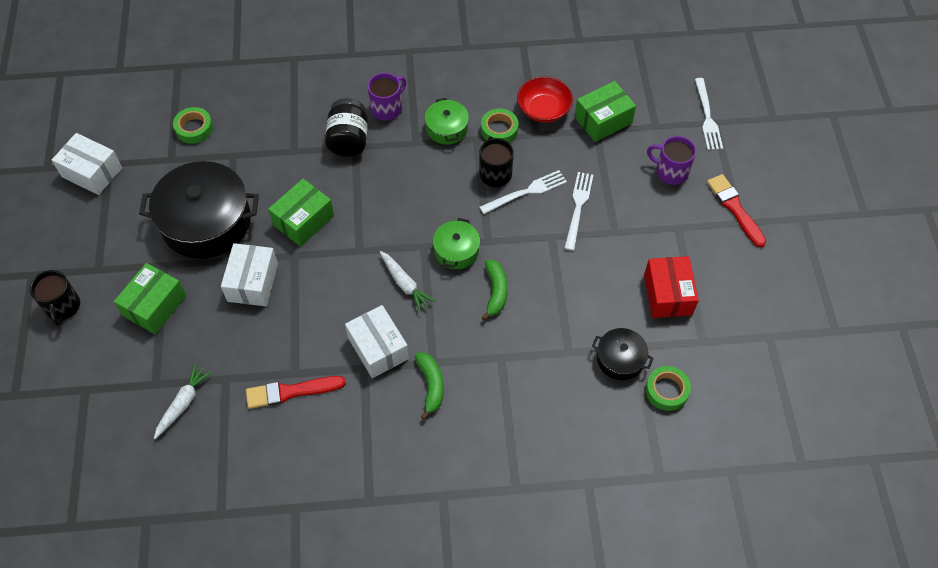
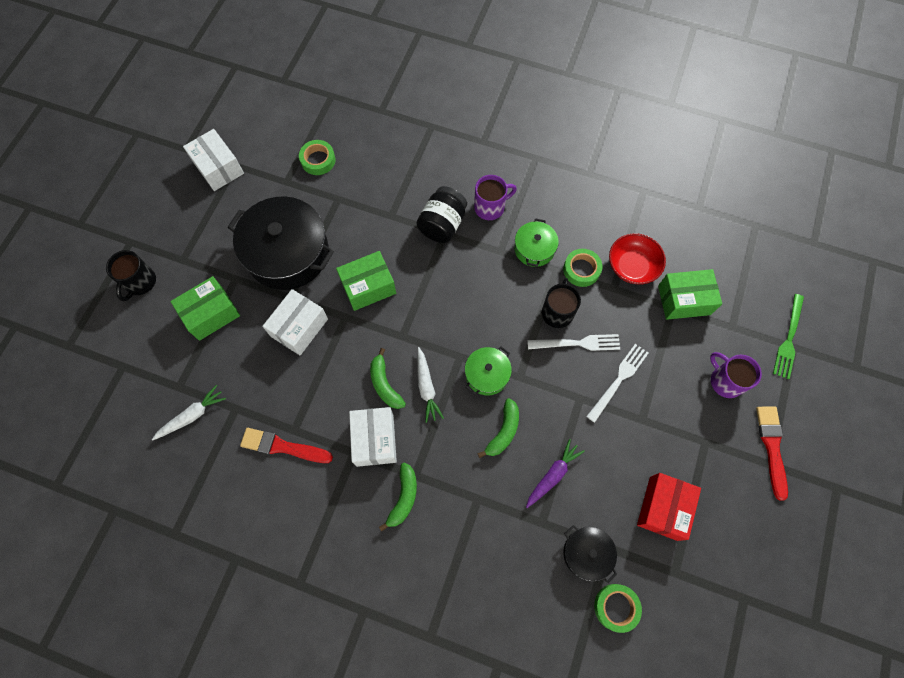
camera: 25 degrees right, 10 degrees up
white fork [695,78,723,150] -> green fork [773,294,804,379]
none -> green banana [370,348,406,409]
none -> purple carrot [526,439,585,508]

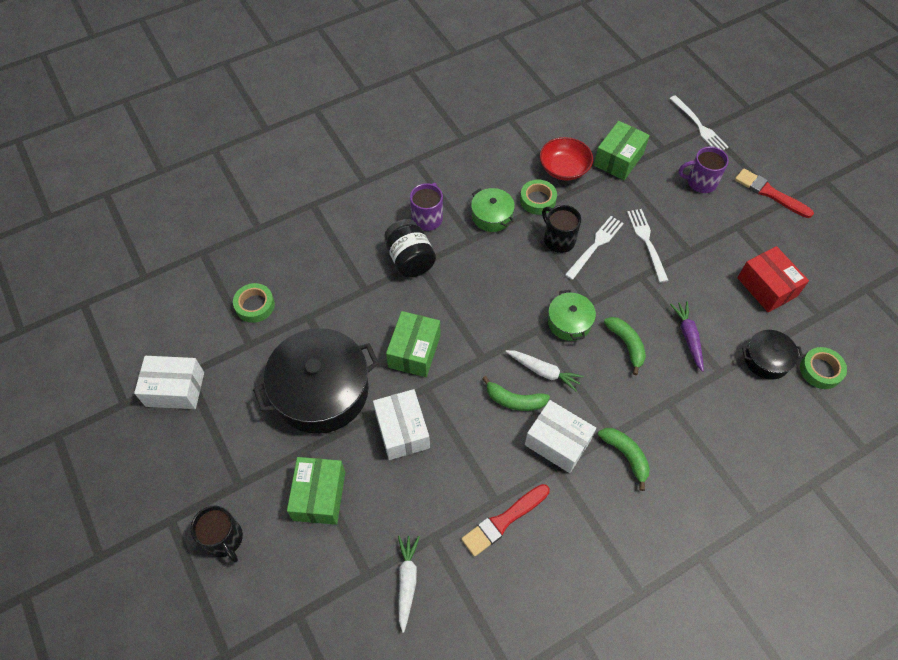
camera: 50 degrees left, 10 degrees down
green fork [773,294,804,379] -> white fork [669,95,729,150]

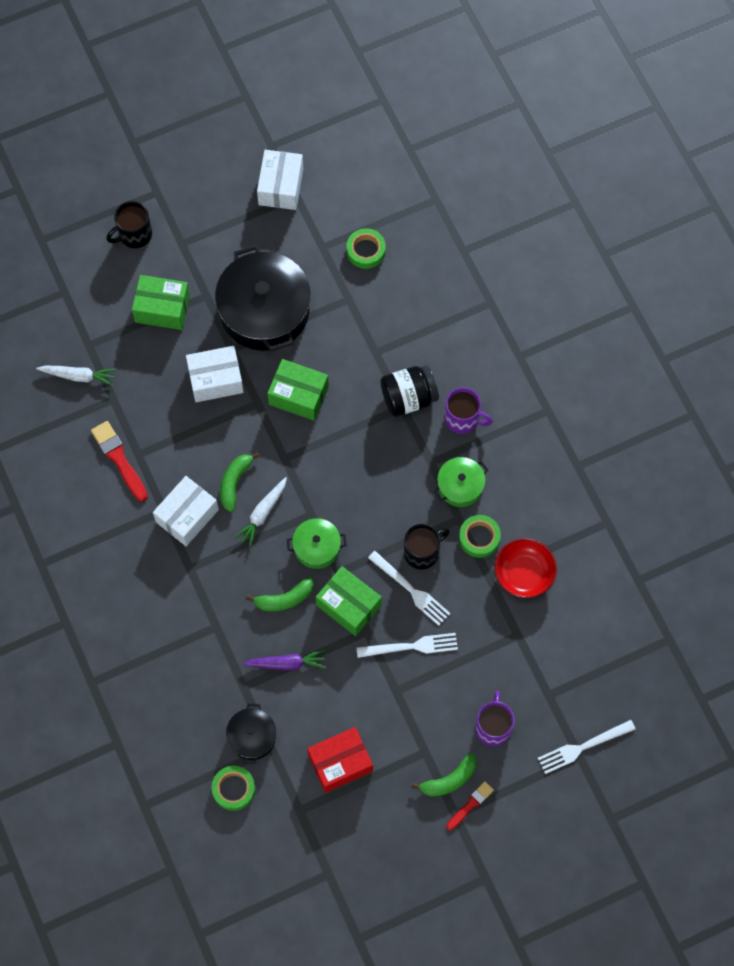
camera: 95 degrees right, 10 degrees up
green box [594,121,650,180] -> green box moved to [316,566,382,636]
green banana [598,428,650,491] -> green banana moved to [411,753,477,797]
red brush [735,168,814,218] -> red brush [446,781,494,830], size x0.62

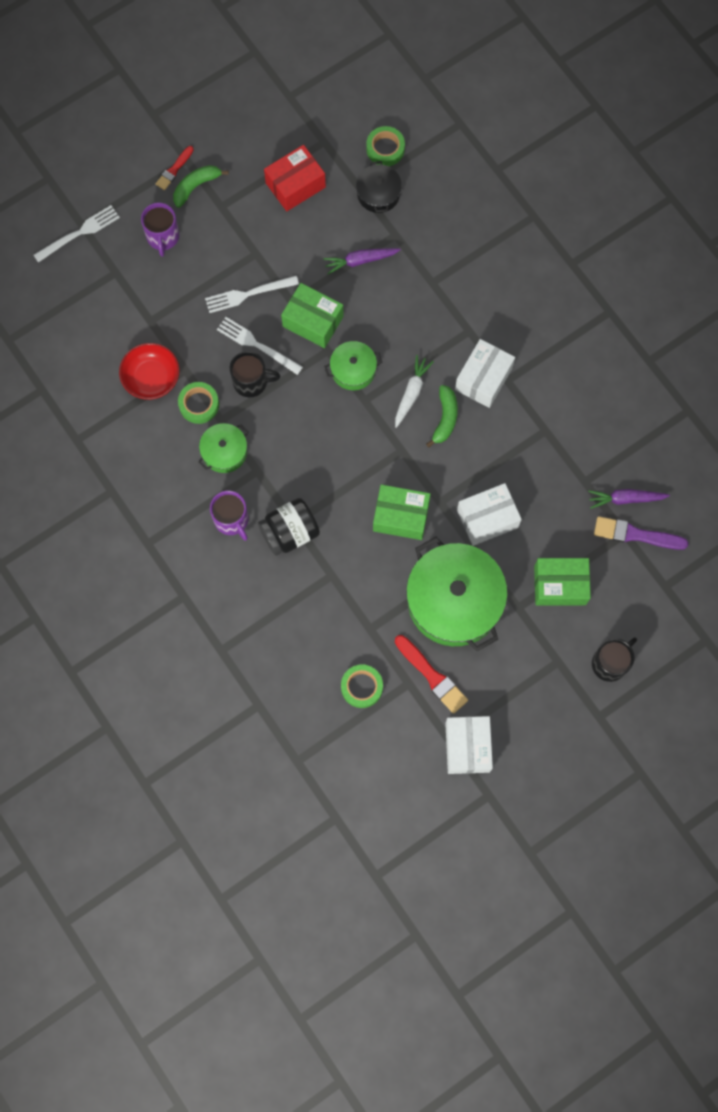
camera: 170 degrees right, 5 degrees up
white carrot [36,366,116,386] -> purple carrot [588,489,670,509]
red brush [91,421,148,502] -> red brush moved to [395,635,468,714]
black pot [215,245,311,352] -> green pot [406,537,508,652]
green banana [246,577,313,612] -> none
black mug [404,524,450,570] -> black mug turned 135 degrees counterclockwise [230,351,280,397]
purple mug [445,387,493,434] -> purple mug turned 135 degrees counterclockwise [210,491,249,541]
none -> purple brush [594,516,689,550]

